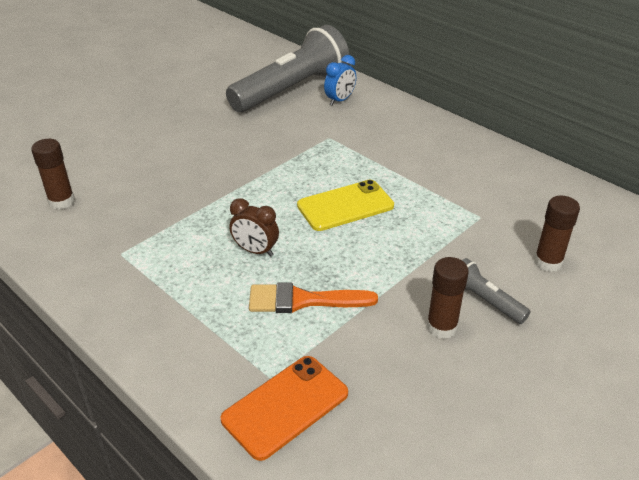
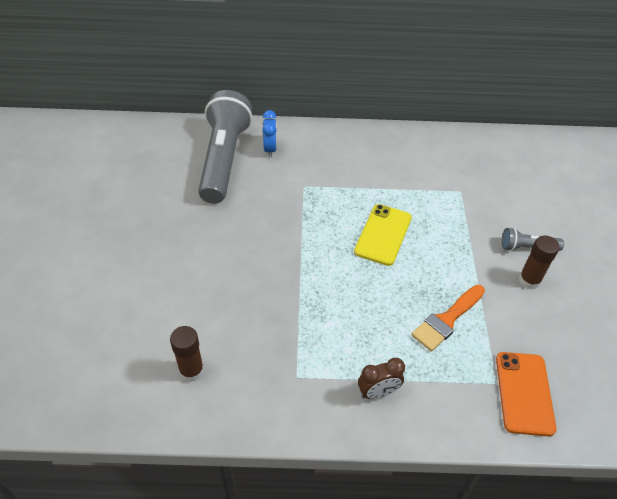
camera: 45 degrees left, 10 degrees up
brown clock [230,198,279,257] -> brown clock moved to [358,358,405,399]
brown glue stick [534,196,580,272] -> none

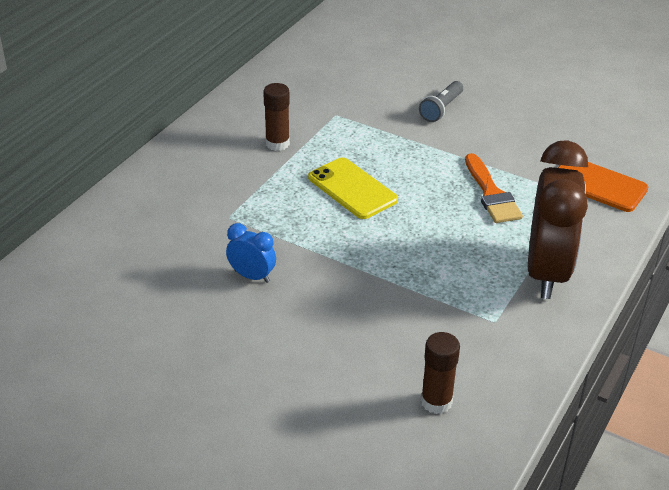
camera: 60 degrees left, 10 degrees down
grey flashlight [198,90,252,204] -> none
blue clock [262,110,277,157] -> blue clock moved to [226,223,276,283]
brown clock [358,358,405,399] -> brown clock [528,140,588,299], size x2.23
brown glue stick [519,236,559,290] -> brown glue stick moved to [263,83,290,151]

